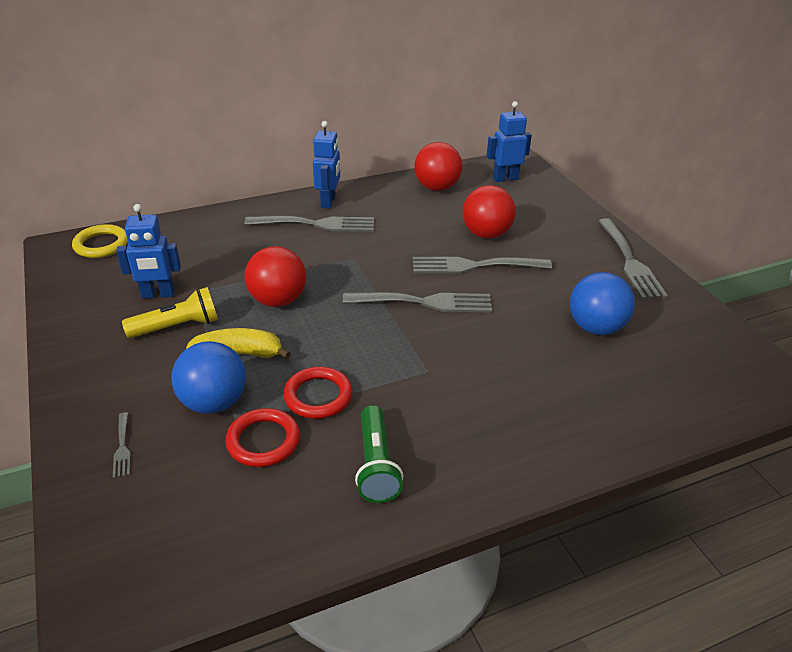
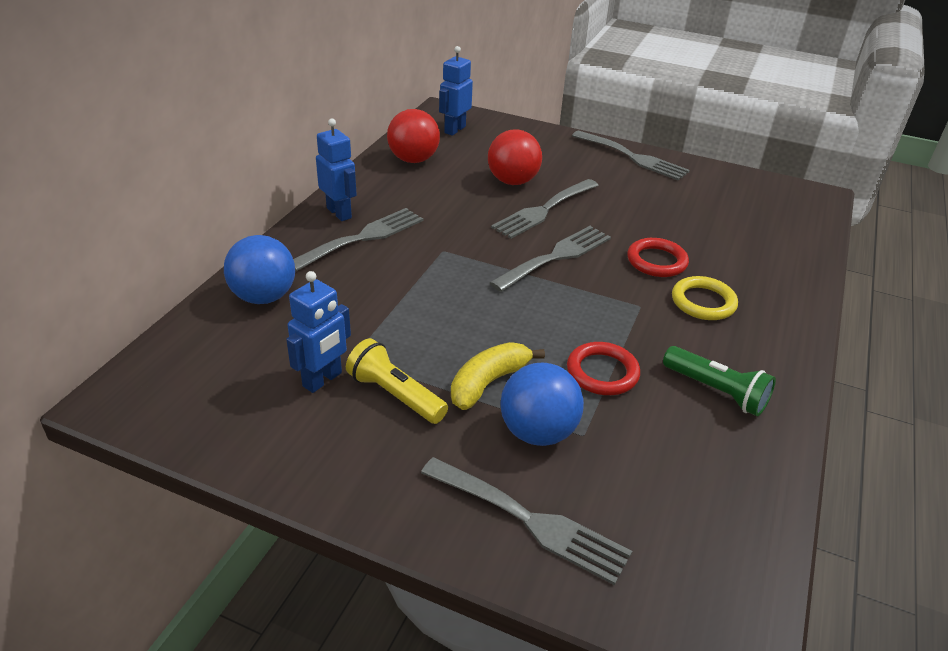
camera: 45 degrees left, 0 degrees up
yellow ring [72,224,128,258] -> yellow ring moved to [672,276,738,320]
grey fork [113,412,131,478] -> grey fork [421,457,632,585], size x2.25
yellow flashlight [122,287,218,338] -> yellow flashlight turned 75 degrees counterclockwise [346,338,448,424]
red ring [225,408,300,467] -> red ring moved to [627,238,689,277]
red ball [245,246,306,307] -> none
blue ball [570,272,635,335] -> blue ball moved to [224,235,295,304]

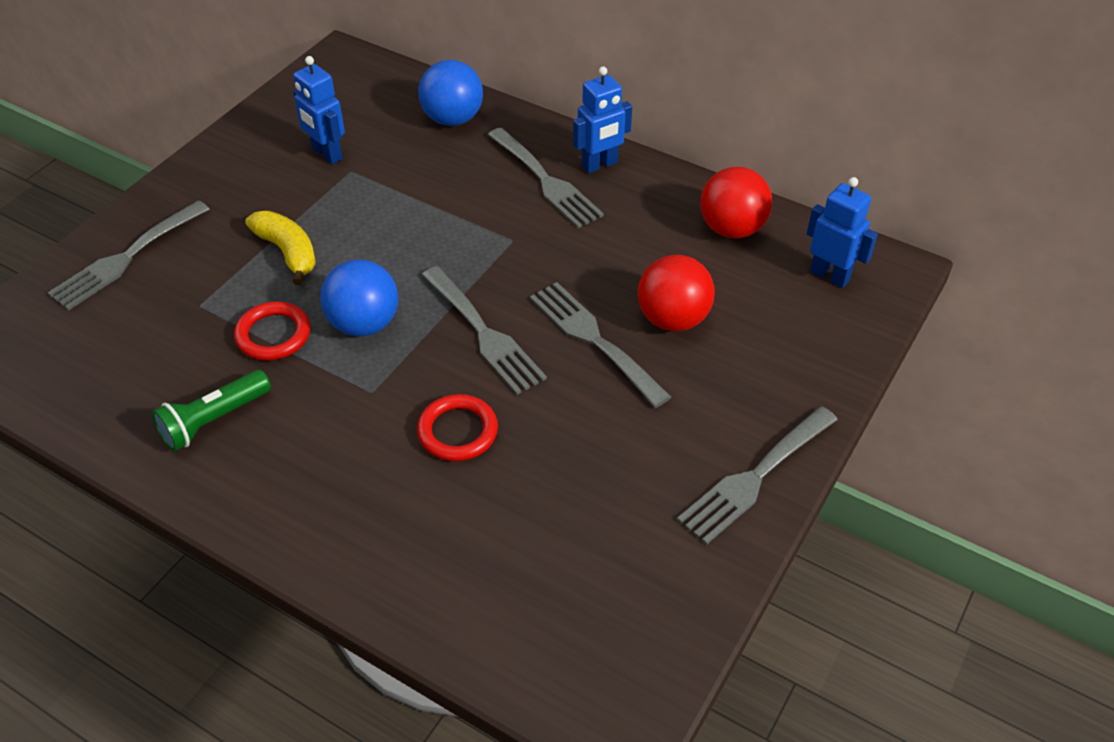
camera: 100 degrees right, 10 degrees up
yellow flashlight [346,338,448,424] -> none
blue ball [500,363,584,446] -> blue ball moved to [320,259,398,336]
yellow ring [672,276,738,320] -> none

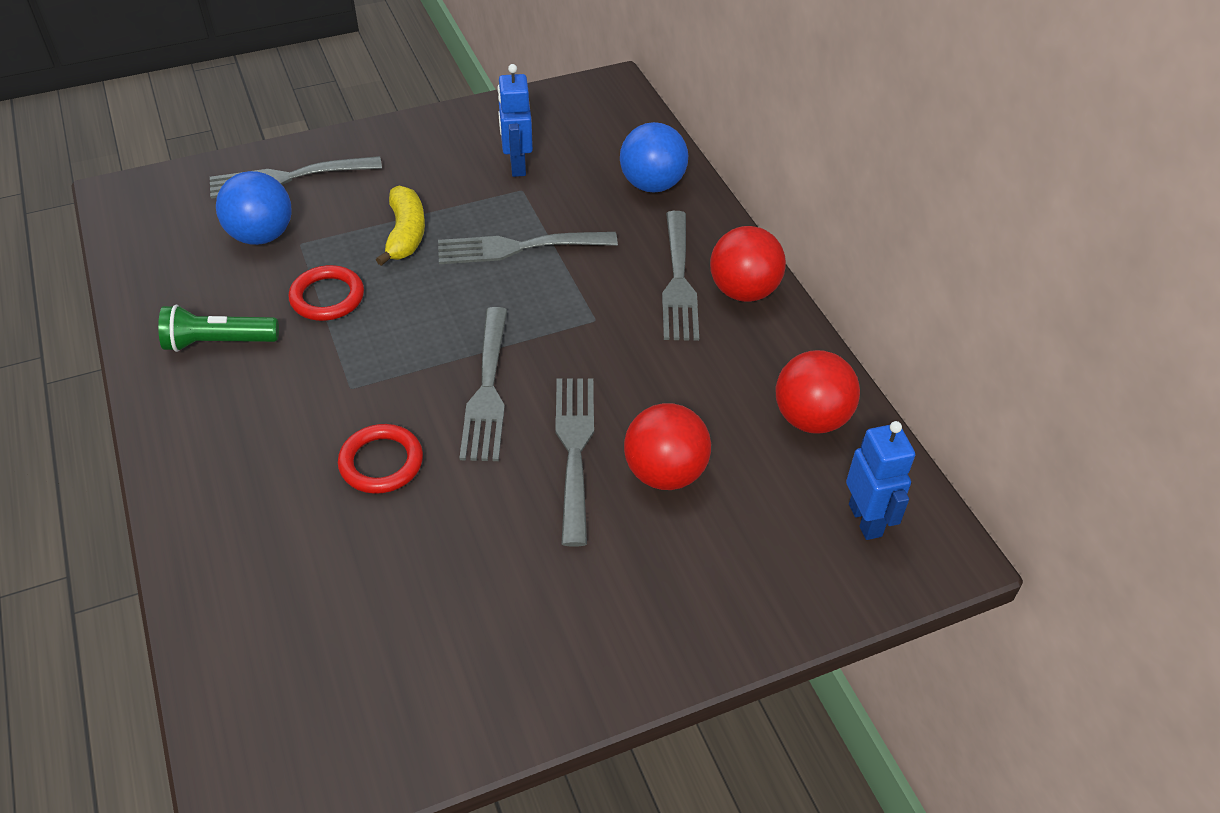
camera: 35 degrees right, 0 degrees up
blue ball [320,259,398,336] -> blue ball moved to [216,171,292,245]
blue robot [573,66,632,173] -> red ball [710,226,786,302]
grey fork [677,406,838,545] -> grey fork moved to [438,232,618,264]

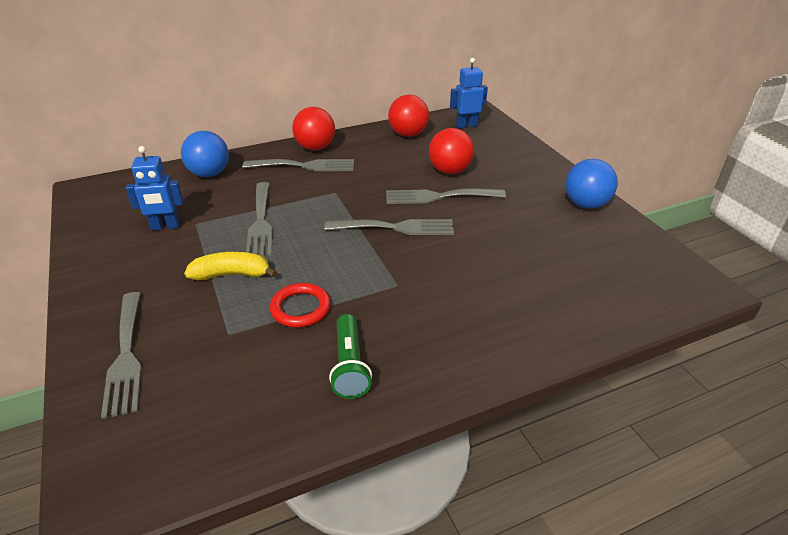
camera: 90 degrees left, 10 degrees down
blue ball [216,171,292,245] -> blue ball moved to [565,159,618,209]
red ring [338,424,423,494] -> none

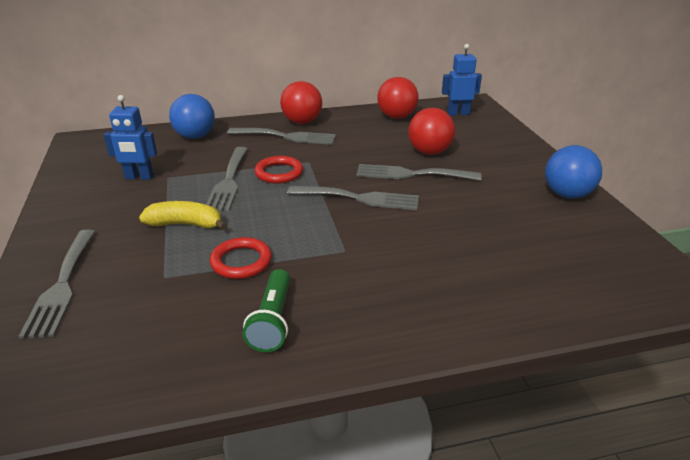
camera: 10 degrees right, 5 degrees down
none -> red ring [255,156,303,184]

